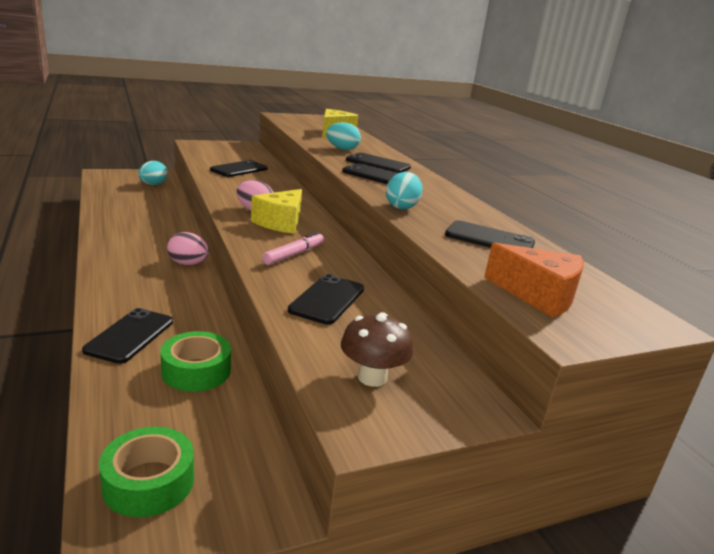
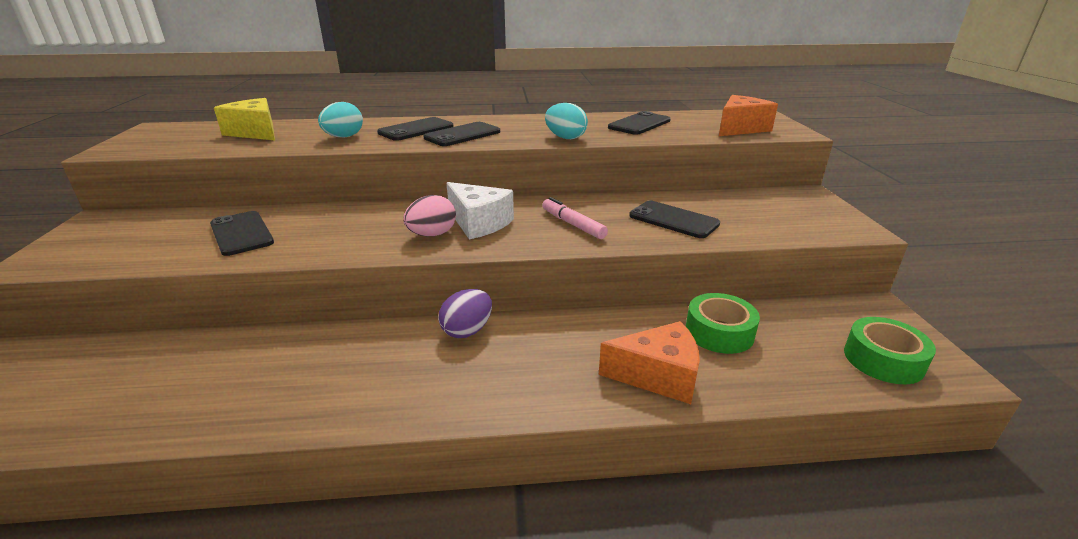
camera: 70 degrees left, 5 degrees up
black phone [82,308,173,364] -> orange cheese [599,321,700,404]
turquoise egg [138,161,168,185] -> none
pink egg [167,232,209,265] -> purple egg [439,289,492,338]
yellow cheese [251,189,302,234] -> white cheese [447,182,514,239]
brown mushroom [341,312,413,387] -> none

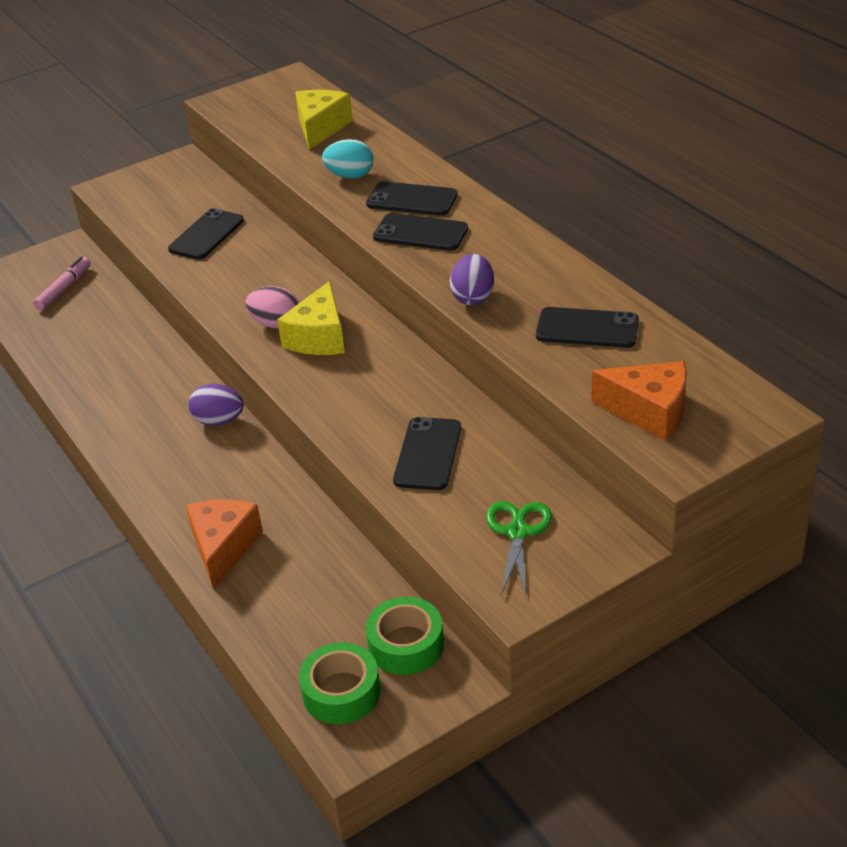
camera: 65 degrees right, 10 degrees up
white cheese [447,182,514,239] -> yellow cheese [277,281,345,355]
pink marker [542,197,608,239] -> pink marker moved to [33,257,91,310]
turquoise egg [545,103,588,139] -> purple egg [450,254,494,305]
orange cheese [599,321,700,404] -> orange cheese turned 150 degrees counterclockwise [186,500,263,590]
green tape [686,293,760,354] -> green tape moved to [366,597,444,675]
none -> green scissors [486,501,552,596]

